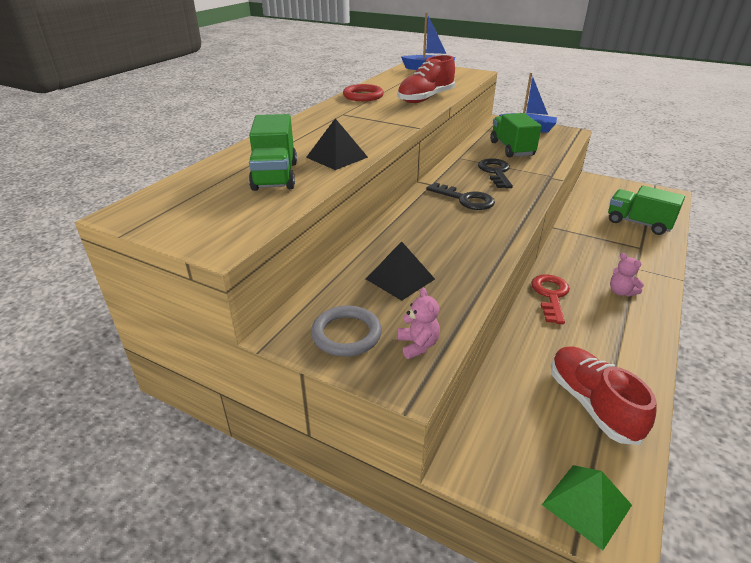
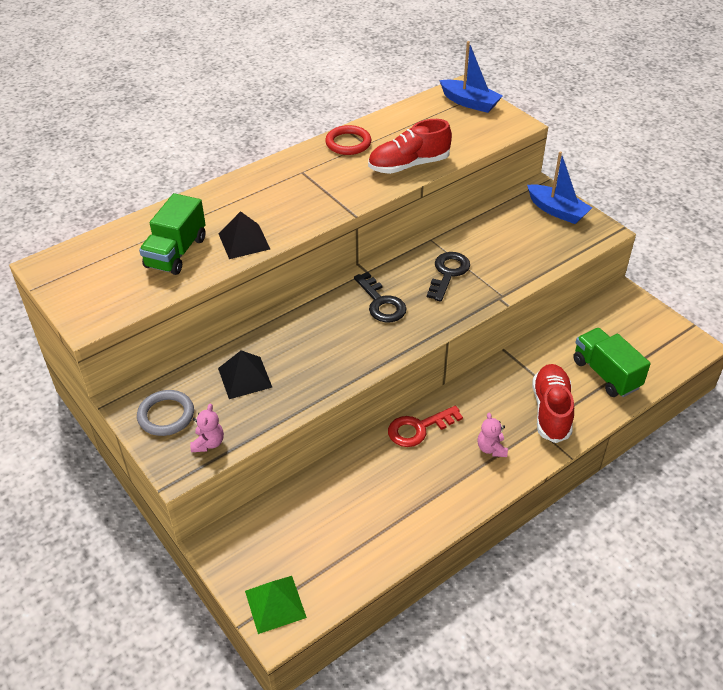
camera: 25 degrees right, 10 degrees up
green truck [490,113,542,158] -> none
red key [531,274,570,324] -> red key turned 150 degrees counterclockwise [388,406,463,447]
red shoe [551,346,657,445] -> red shoe moved to [533,364,574,443]

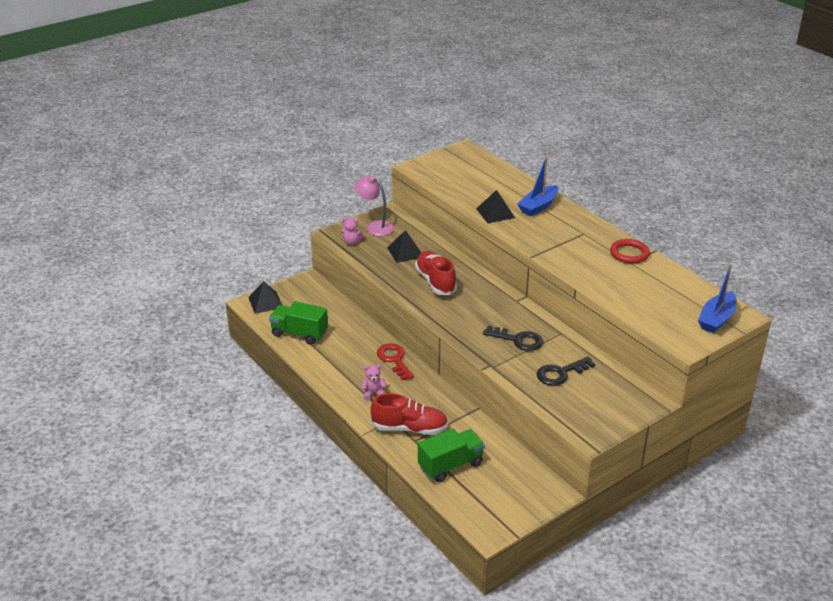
camera: 90 degrees right, 10 degrees down
grey ring [137,390,194,436] -> pink lamp [354,176,394,236]
green truck [139,193,206,275] -> green truck moved to [269,301,328,345]
green pyramid [245,576,307,634] -> black pyramid [248,281,282,314]
black key [354,272,406,322] -> black key moved to [537,357,595,386]
red shoe [368,119,452,174] -> red shoe moved to [415,251,457,295]
blue boat [527,151,592,224] -> blue boat moved to [517,157,558,216]

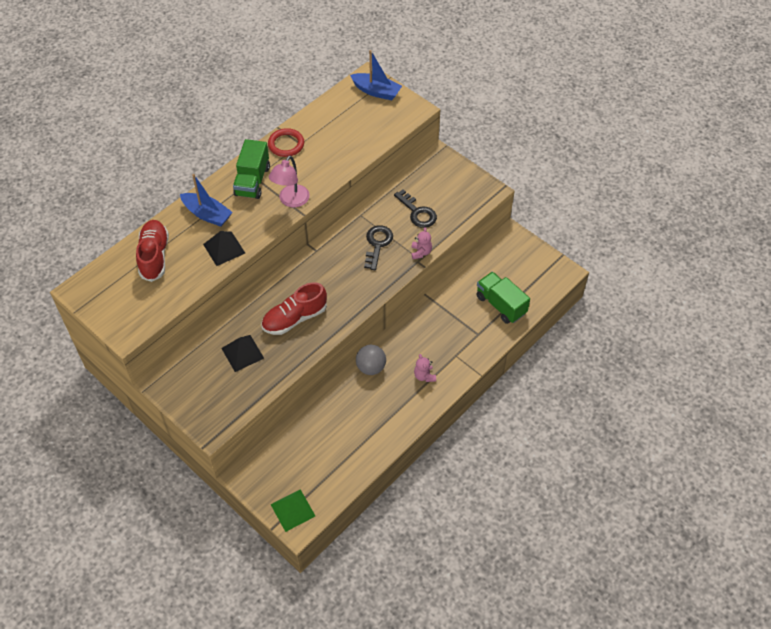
camera: 100 degrees left, 20 degrees up
black pyramid [248,281,282,314] -> green pyramid [270,489,315,532]
green truck [269,301,328,345] -> green truck moved to [233,139,270,199]
pink teddy bear [341,217,364,245] -> pink teddy bear moved to [412,227,432,259]
pink lamp [354,176,394,236] -> pink lamp moved to [269,155,310,207]
red shoe [370,393,448,435] -> red shoe moved to [136,220,169,282]
red key [377,344,414,381] -> grey ball [356,345,386,375]

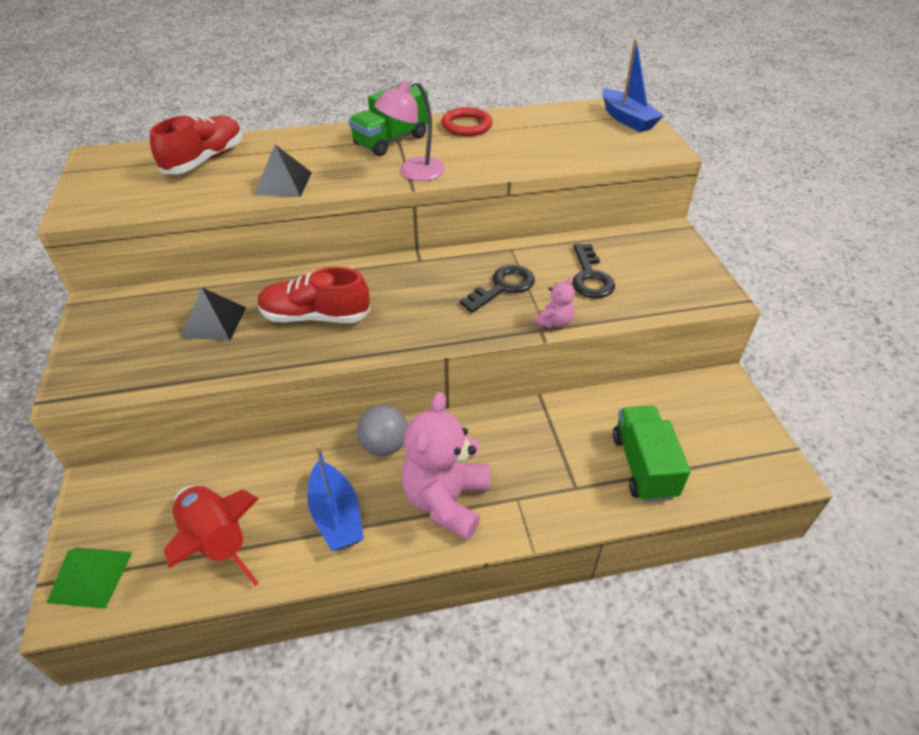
camera: 35 degrees right, 10 degrees down
blue boat [180,174,233,227] -> blue boat moved to [307,444,364,551]
pink teddy bear [414,354,436,382] -> pink teddy bear [401,392,490,540], size x2.23
none -> red rocket [164,486,259,586]

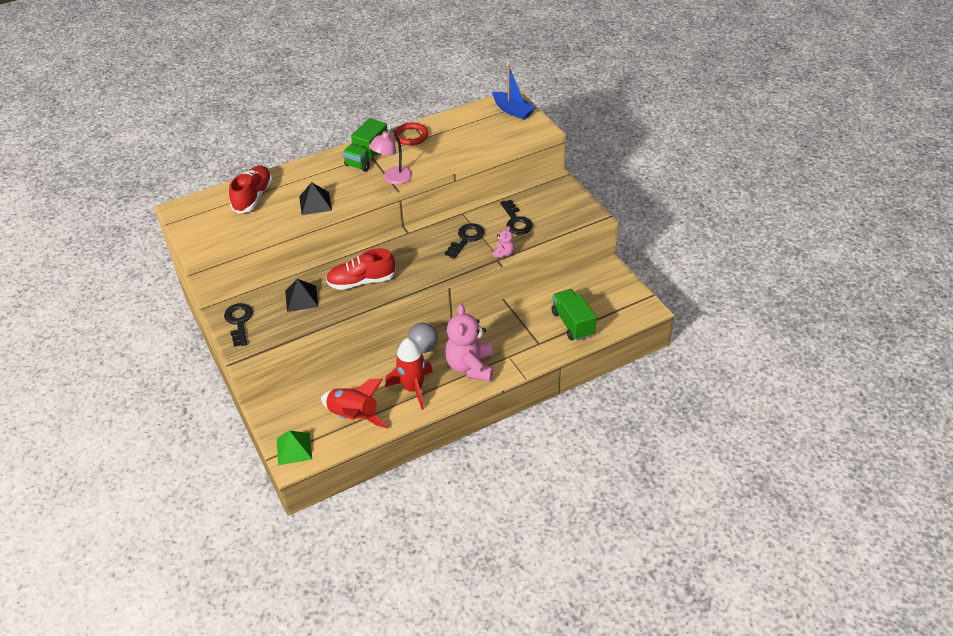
camera: 15 degrees left, 0 degrees up
blue boat [307,444,364,551] -> red rocket [385,338,433,410]
none -> black key [224,303,253,347]

